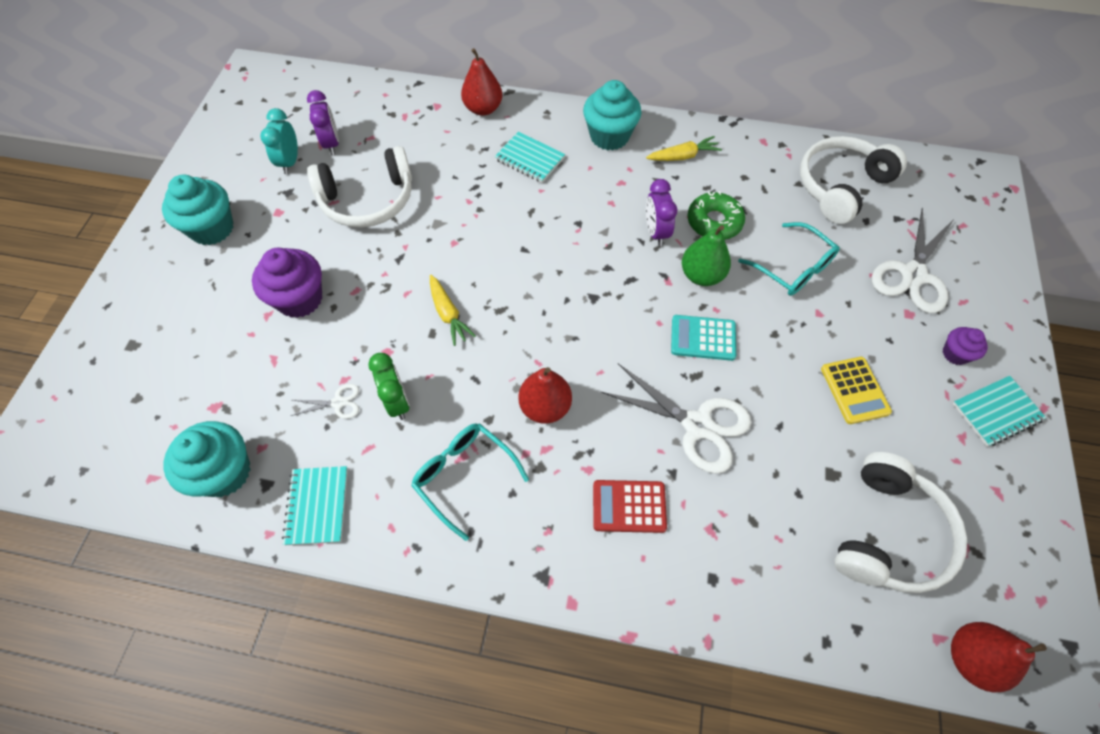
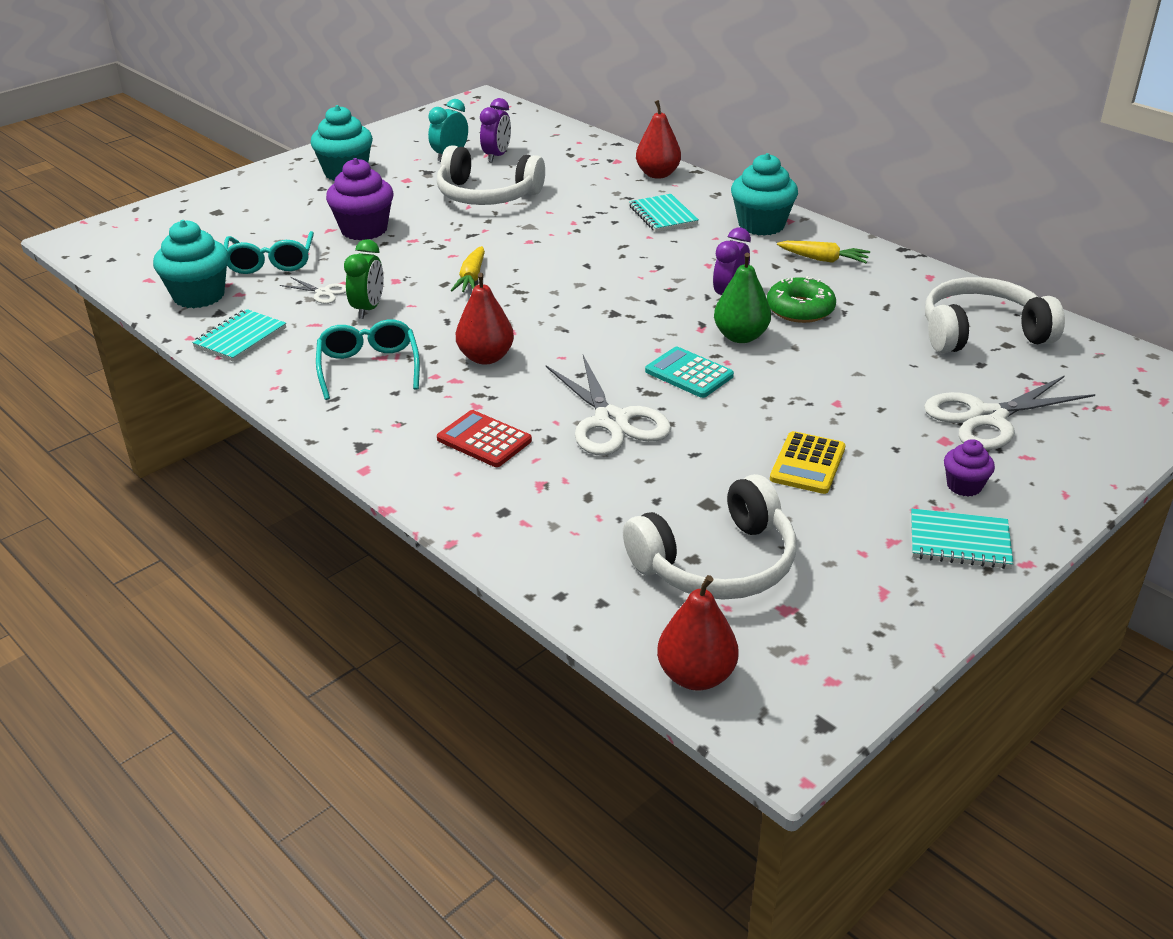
camera: 35 degrees right, 25 degrees down
turquoise glasses [738,222,840,296] -> turquoise glasses moved to [224,231,314,274]

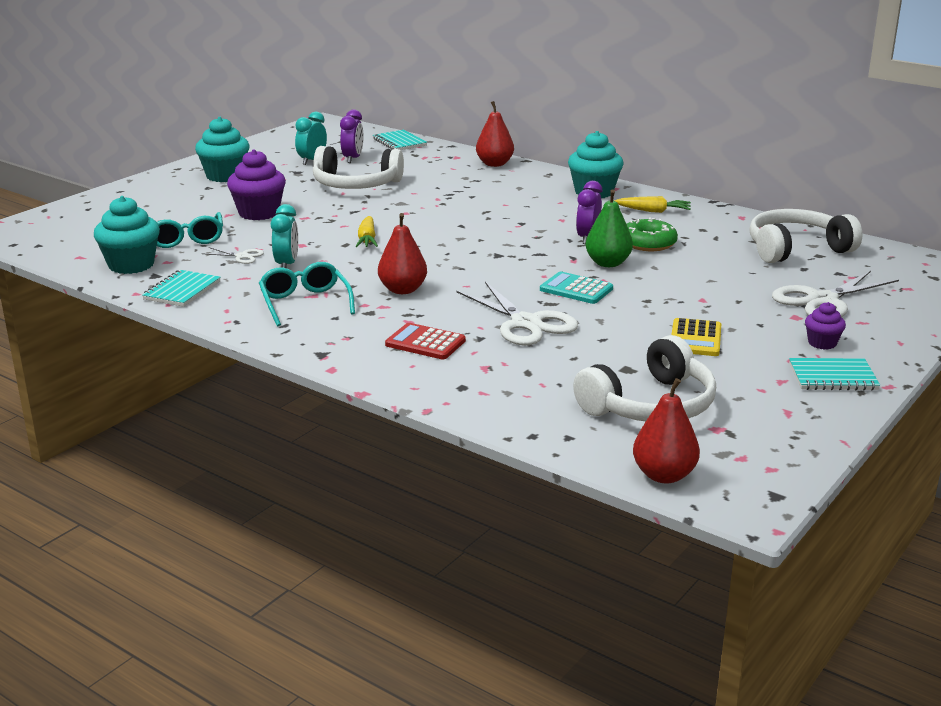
camera: 10 degrees left, 10 degrees down
green clock [344,239,384,319] -> turquoise clock [271,204,298,268]
turquoise notebook [629,194,699,232] -> turquoise notebook moved to [373,130,427,150]

